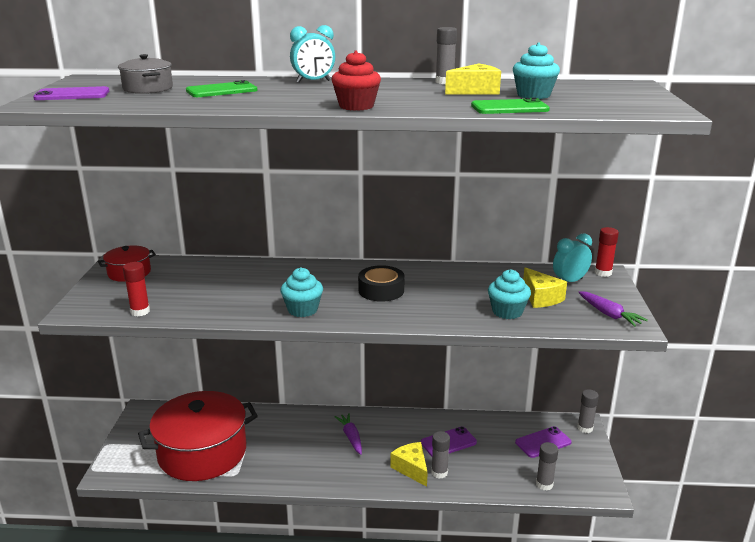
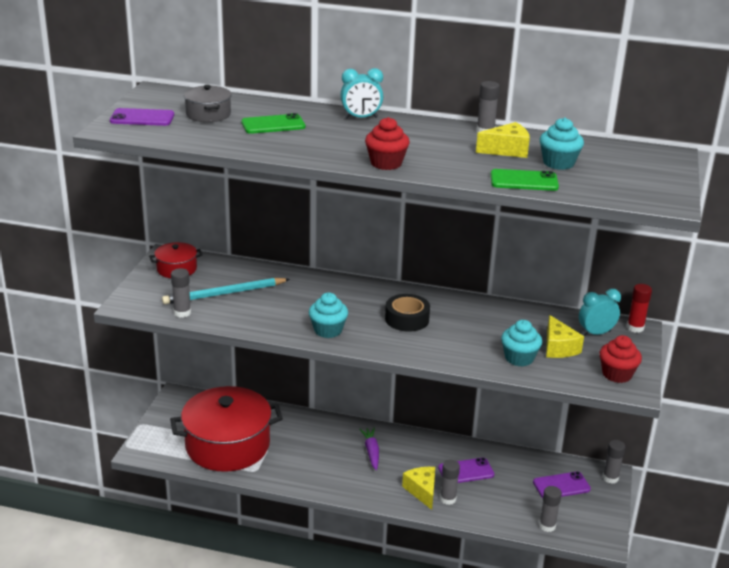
camera: 10 degrees right, 5 degrees up
red glue stick [123,262,150,316] -> grey glue stick [171,268,191,318]
purple carrot [578,291,648,327] -> red cupcake [600,335,642,383]
none -> turquoise pencil [162,278,290,305]

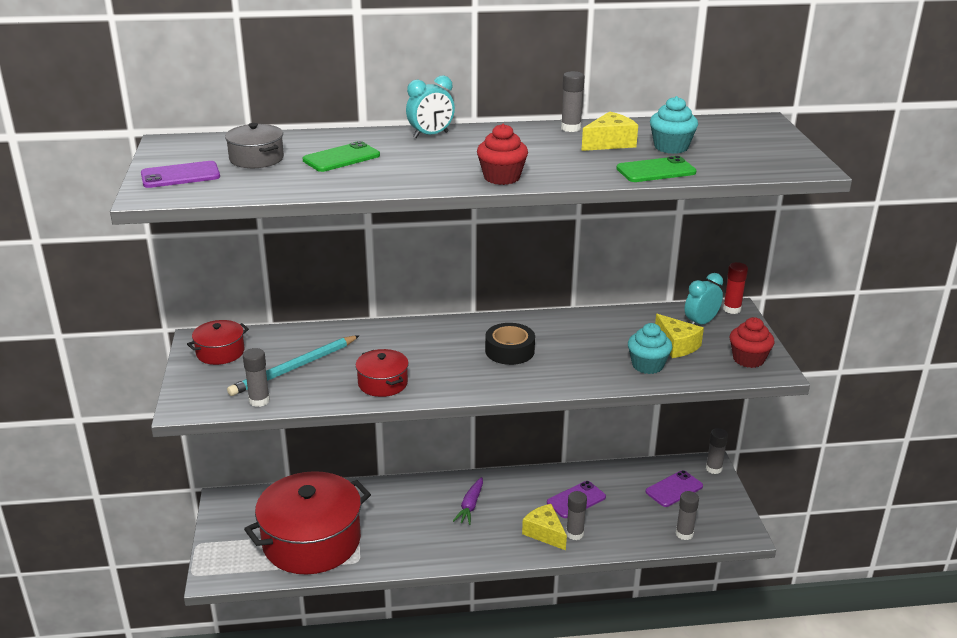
camera: 20 degrees left, 0 degrees up
turquoise cupcake [309,293,348,338] -> none
purple carrot [359,427,379,470] -> purple carrot turned 135 degrees counterclockwise [453,477,483,525]
none -> red pot [355,349,409,397]

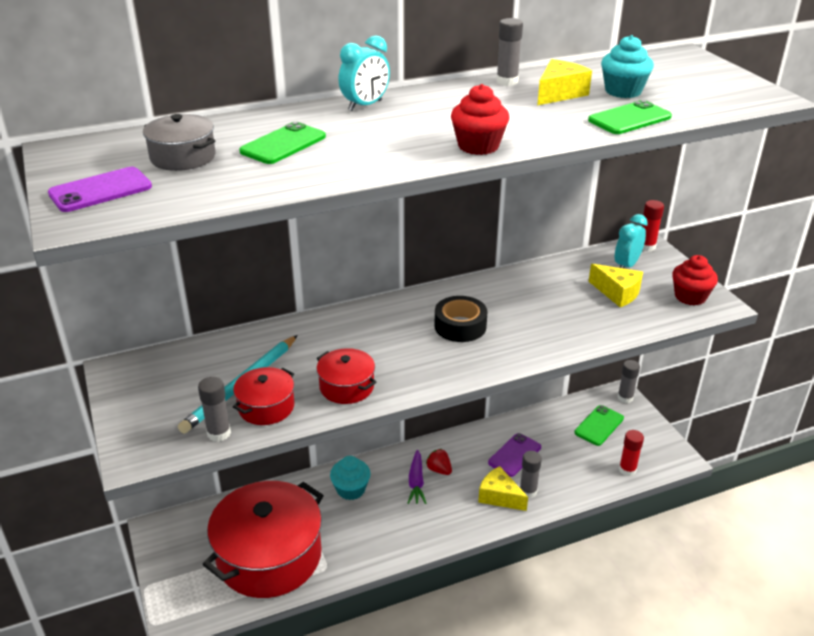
camera: 15 degrees left, 5 degrees up
red pot [187,320,249,365] -> red pot moved to [233,367,294,425]
turquoise cupcake [628,323,672,374] -> turquoise cupcake moved to [330,456,371,500]
purple phone [645,470,703,507] -> green phone [574,405,624,446]
grey glue stick [676,491,699,540] -> red glue stick [619,430,644,476]
none -> red strawberry [426,449,452,475]

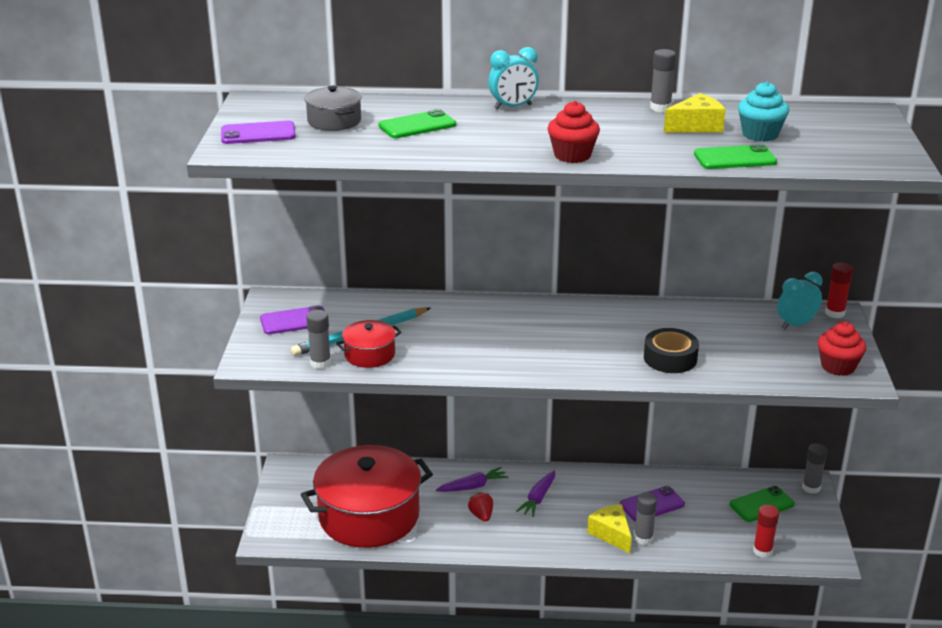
camera: 25 degrees right, 5 degrees down
red pot [317,348,377,404] -> none
turquoise cupcake [330,456,371,500] -> purple carrot [436,467,509,492]
red strawberry [426,449,452,475] -> red strawberry moved to [468,492,493,522]
black tape [434,296,487,342] -> black tape moved to [644,328,699,373]
yellow cheese [588,264,643,307] -> none
none -> purple phone [260,305,325,334]

